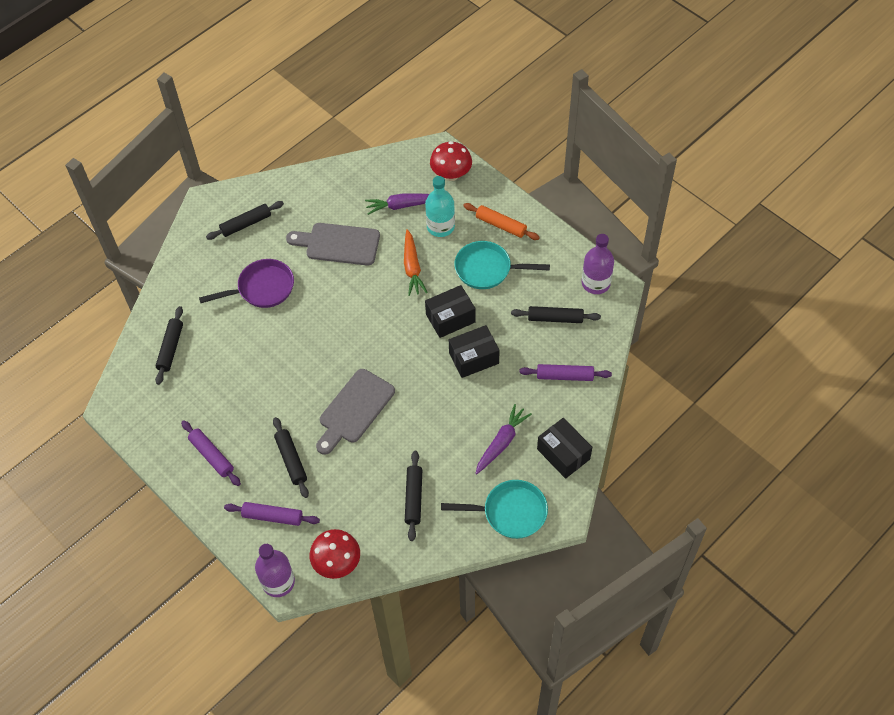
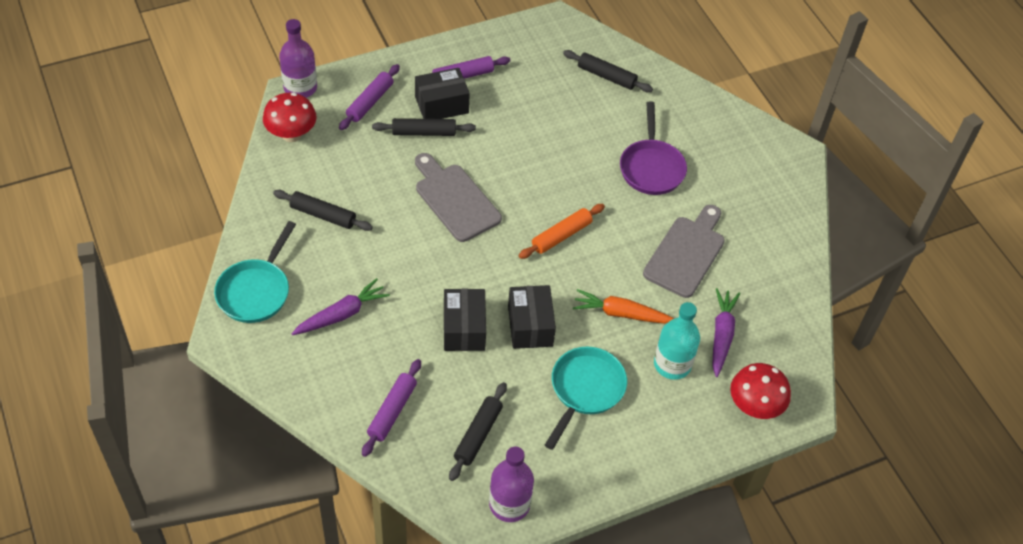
camera: 105 degrees right, 5 degrees down
black rolling pin [206,201,284,240] -> none
orange rolling pin [463,203,540,240] -> orange rolling pin moved to [519,204,605,259]
purple carrot [475,404,532,474] -> purple carrot turned 90 degrees counterclockwise [291,278,390,335]
black box [537,418,592,479] -> black box moved to [415,68,470,119]

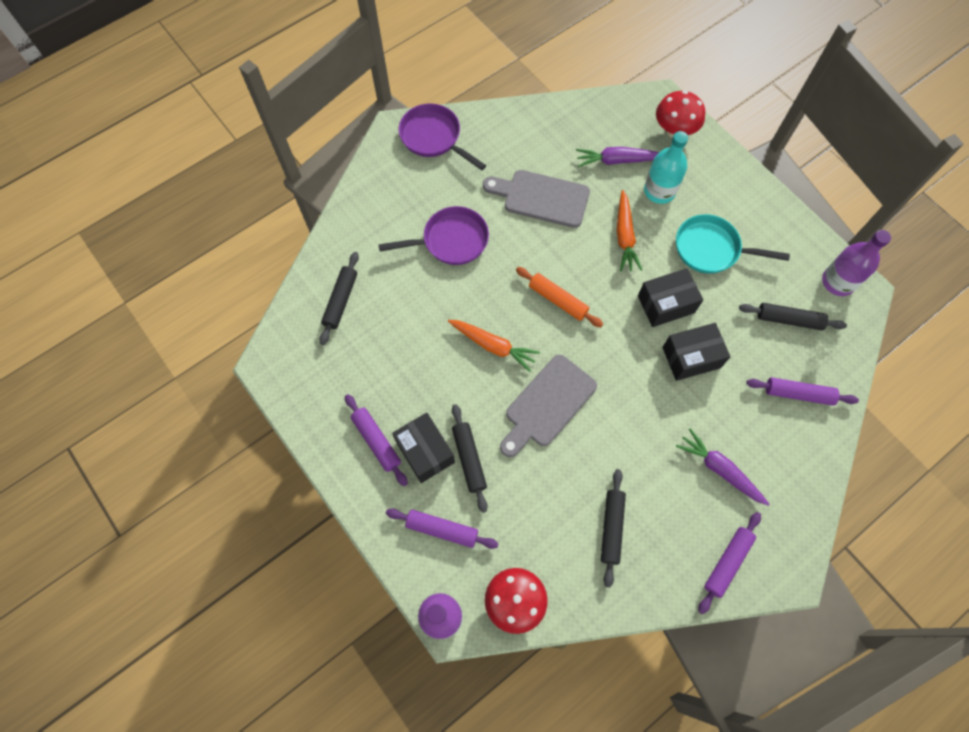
camera: 100 degrees left, 15 degrees up
turquoise pan [214,221,296,323] -> purple rolling pin [698,512,761,614]
none -> purple pan [399,103,486,170]
none -> orange carrot [448,320,540,372]

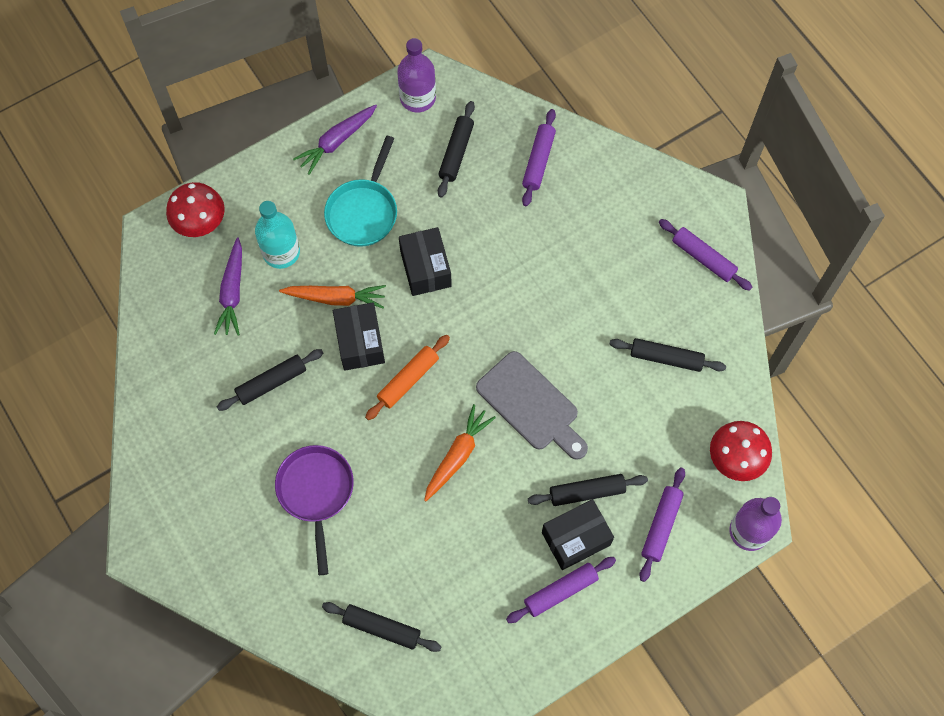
camera: 85 degrees left, 0 degrees up
purple pan [399,103,486,170] -> none
grey cutting board [483,170,590,228] -> black rolling pin [217,349,323,411]
black box [663,323,730,381] -> black box moved to [333,302,385,371]
purple carrot [676,428,770,506] -> purple carrot moved to [293,105,377,175]

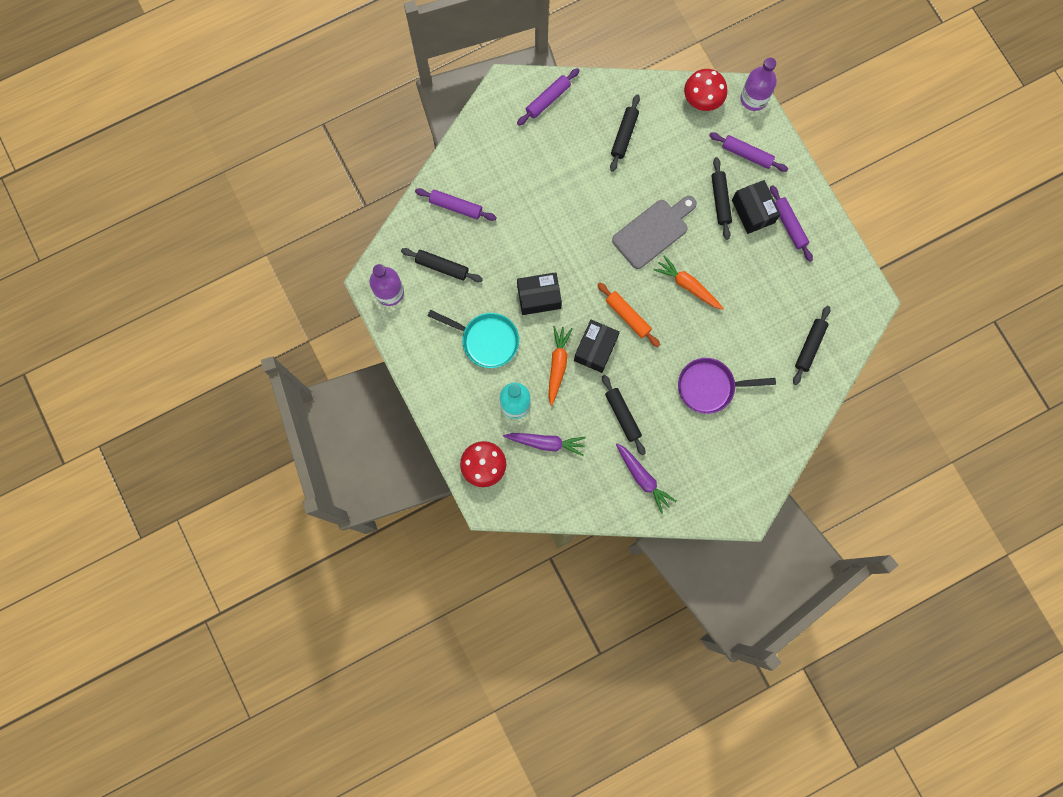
camera: 85 degrees left, 10 degrees up
purple carrot [293,105,377,175] -> purple carrot moved to [616,443,677,514]
black box [333,302,385,371] -> black box turned 60 degrees counterclockwise [574,320,620,373]

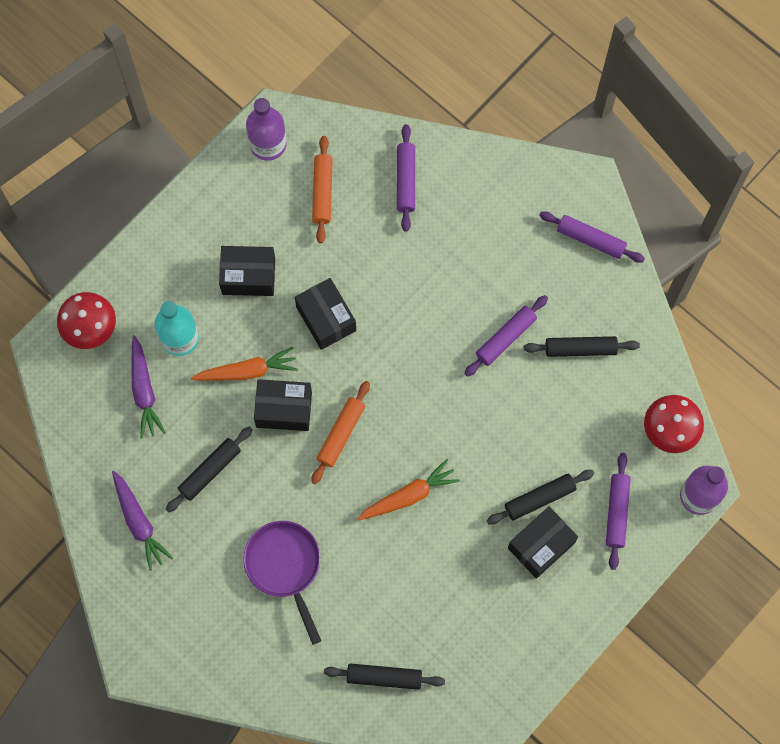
camera: 70 degrees right, 5 degrees down
black rolling pin [401,248,483,282] -> orange rolling pin [312,136,333,243]
turquoise pan [428,310,519,368] -> black box [219,246,275,296]
grey cutting board [612,196,697,269] -> none
purple carrot [616,443,677,514] -> purple carrot turned 60 degrees counterclockwise [112,471,173,571]
orange carrot [653,255,724,310] -> orange carrot turned 45 degrees clockwise [357,459,460,520]
purple rolling pin [770,185,813,262] -> purple rolling pin moved to [464,295,548,377]

